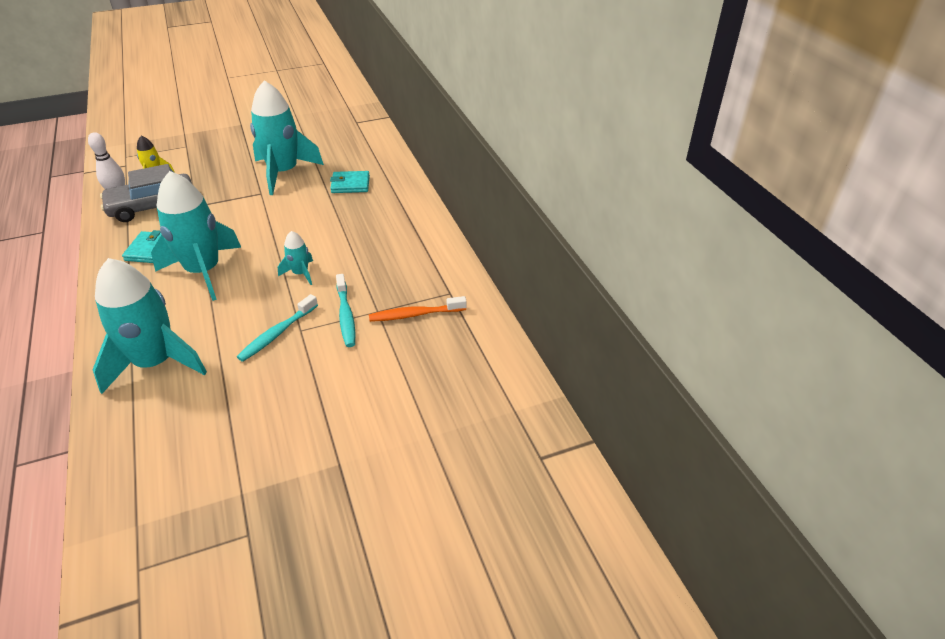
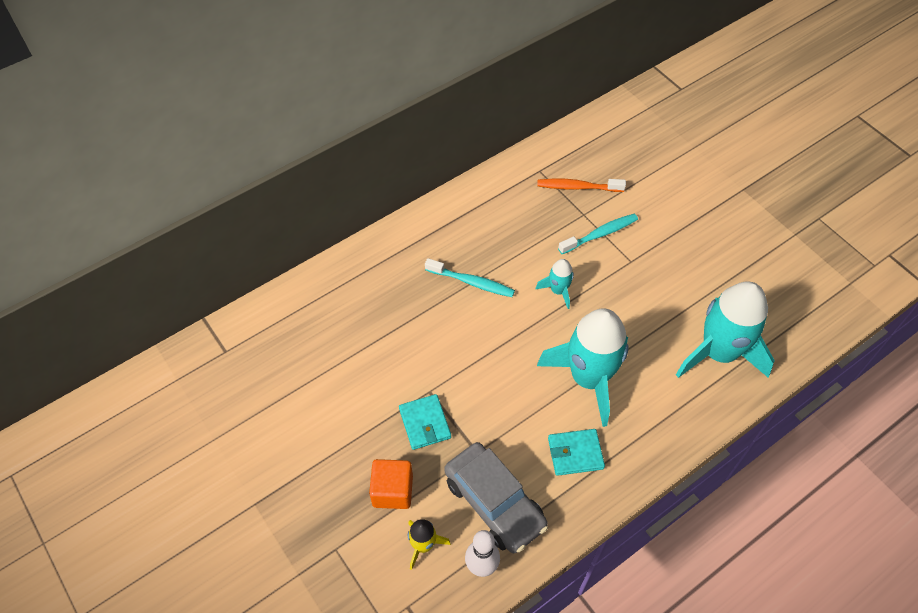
camera: 105 degrees left, 15 degrees up
turquoise toothbrush [237,294,318,362] -> turquoise toothbrush moved to [425,258,515,297]
turquoise rocket [250,80,324,195] -> none
turquoise wallet [330,171,370,193] -> turquoise wallet moved to [399,394,451,450]
orange toothbrush [369,296,467,322] -> orange toothbrush turned 120 degrees clockwise [537,179,626,192]
none -> orange cube [369,459,413,509]

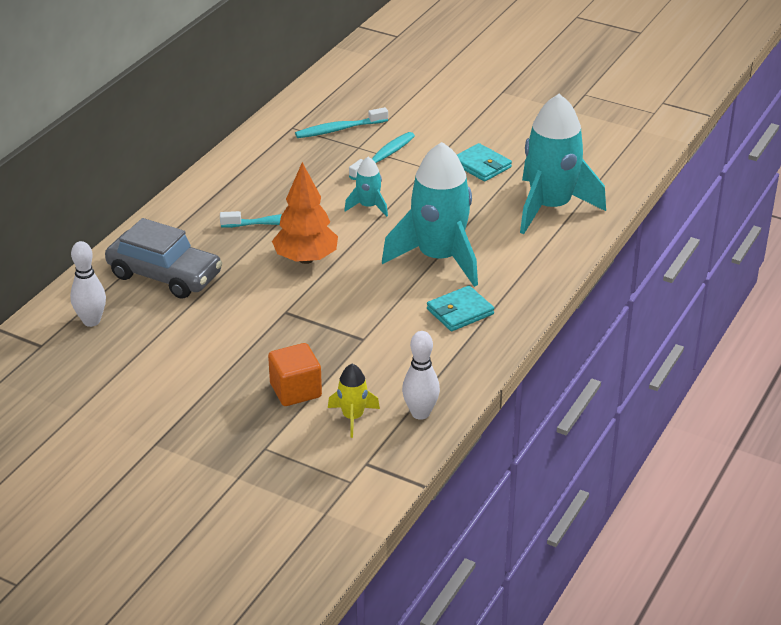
camera: 25 degrees left, 20 degrees down
turquoise wallet [399,394,451,450] -> turquoise wallet moved to [457,143,512,181]
grey car [444,442,548,553] -> grey car moved to [105,218,222,299]
orange toothbrush [537,179,626,192] -> turquoise toothbrush [295,107,388,138]
none -> white bowling pin [70,241,106,327]
none -> orange tree [272,162,338,264]

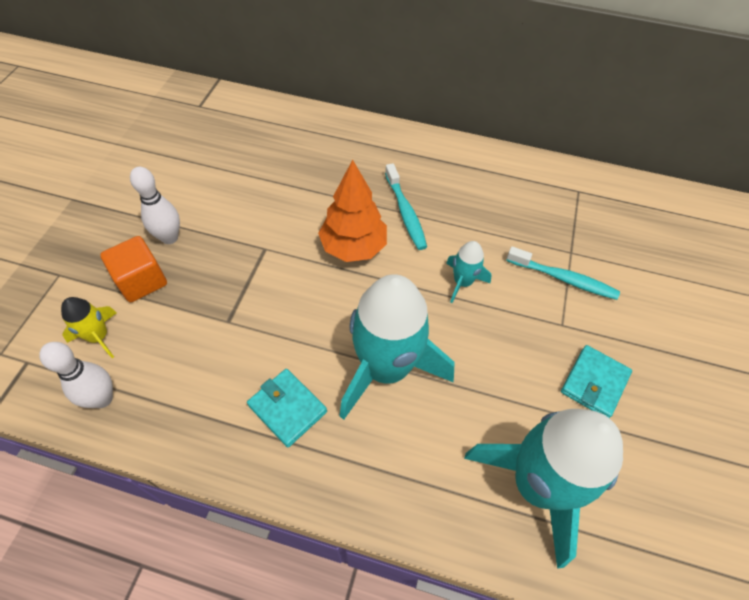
camera: 75 degrees right, 20 degrees up
white bowling pin [70,241,106,327] -> white bowling pin moved to [130,167,180,244]
grey car [105,218,222,299] -> none
turquoise toothbrush [295,107,388,138] -> none

